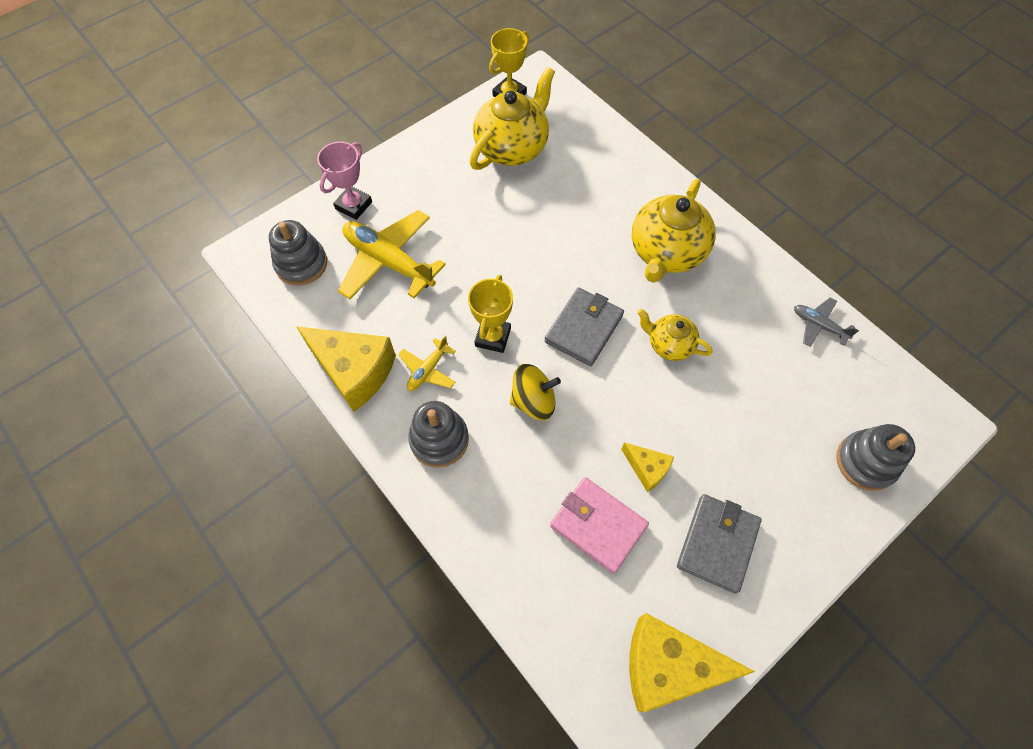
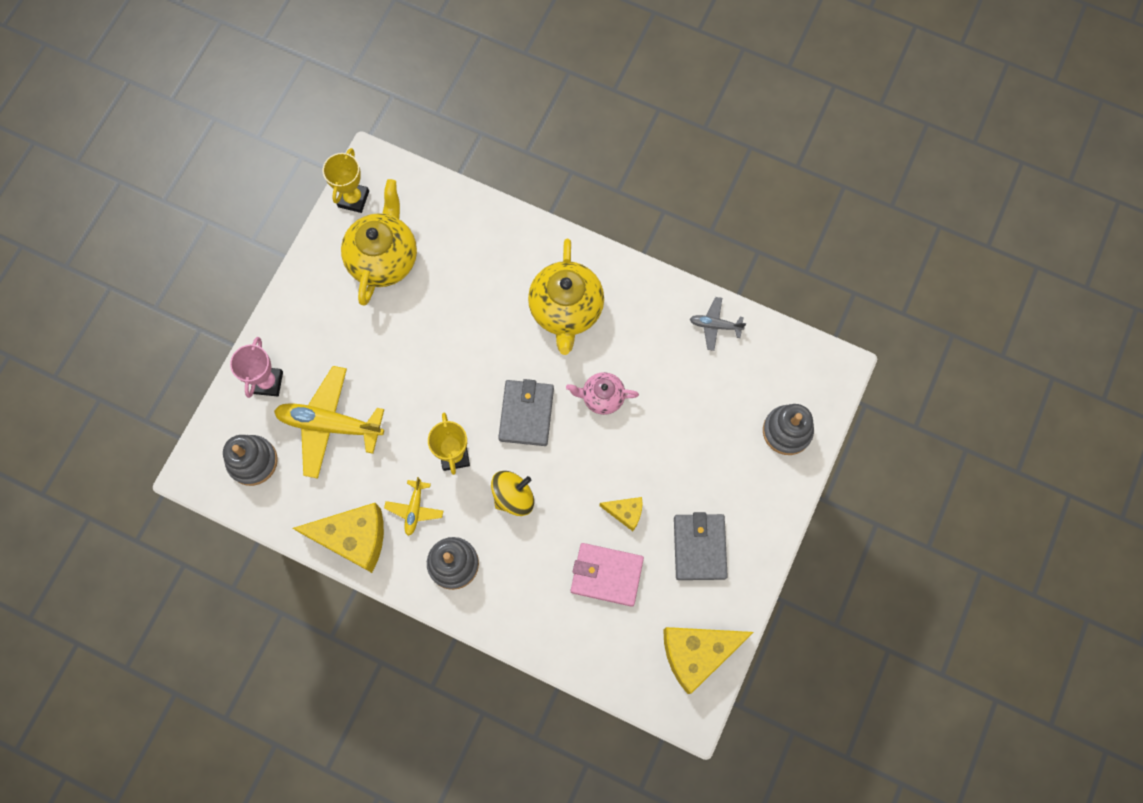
camera: 25 degrees left, 10 degrees up
yellow teapot [637,309,713,361] -> pink teapot [566,372,639,415]

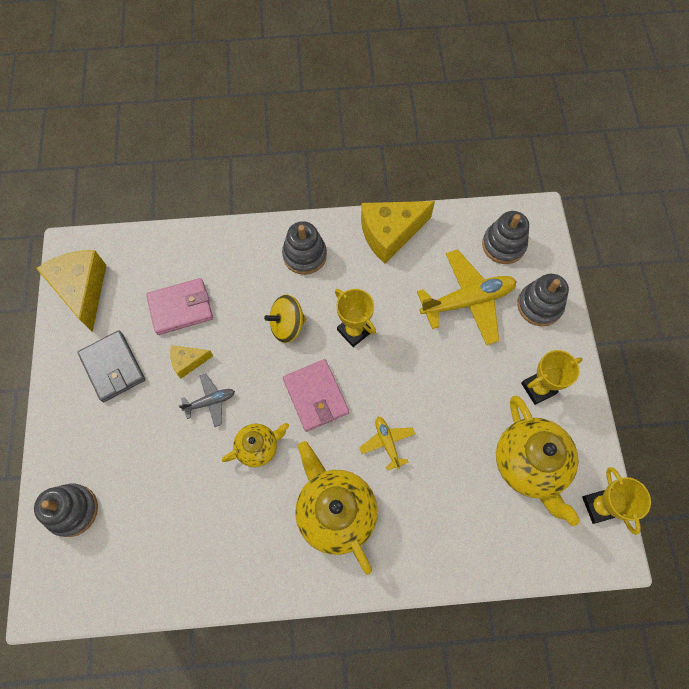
camera: 150 degrees right, 5 degrees down
pink trophy [230,337,283,398] -> grey stacking toy [517,274,569,326]
yellow plane [384,477,443,536] -> yellow plane moved to [359,417,415,471]
yellow spinning top [491,471,534,516] -> yellow spinning top turned 45 degrees clockwise [264,295,306,343]
grey wallet [498,379,554,446] -> pink wallet [283,359,349,432]
pink teapot [566,372,639,415] -> yellow teapot [222,423,289,467]
yellow cheese [663,627,754,694] -> yellow cheese turned 60 degrees counterclockwise [36,250,106,332]
grey plane [690,297,746,351] -> grey plane moved to [179,374,235,427]
none -> yellow trophy [521,350,583,405]

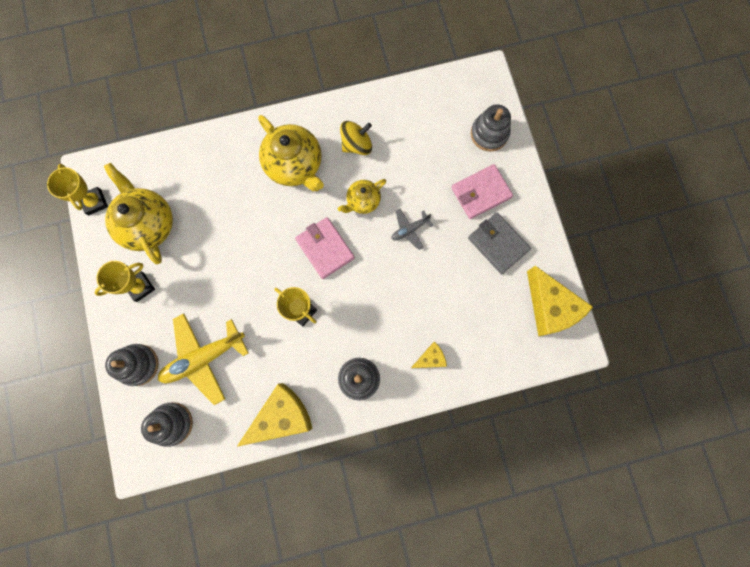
camera: 170 degrees right, 10 degrees up
pink wallet [146,278,213,335] -> pink wallet moved to [451,164,513,219]
yellow cheese [170,345,213,379] -> yellow cheese moved to [411,342,447,368]
yellow spinning top [264,295,306,343] -> yellow spinning top moved to [340,121,372,155]
yellow plane [359,417,415,471] -> none

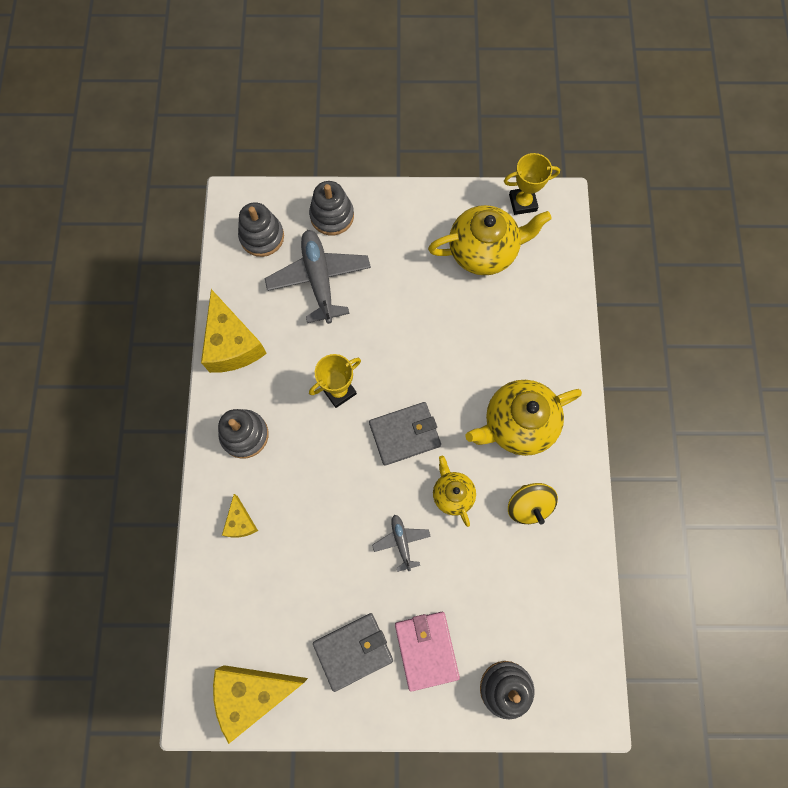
camera: 105 degrees right, 5 degrees down
yellow trophy [94,261,155,302] -> none
yellow plane [158,313,249,405] -> grey plane [265,230,371,324]
pink wallet [295,217,355,279] -> grey wallet [369,402,441,466]

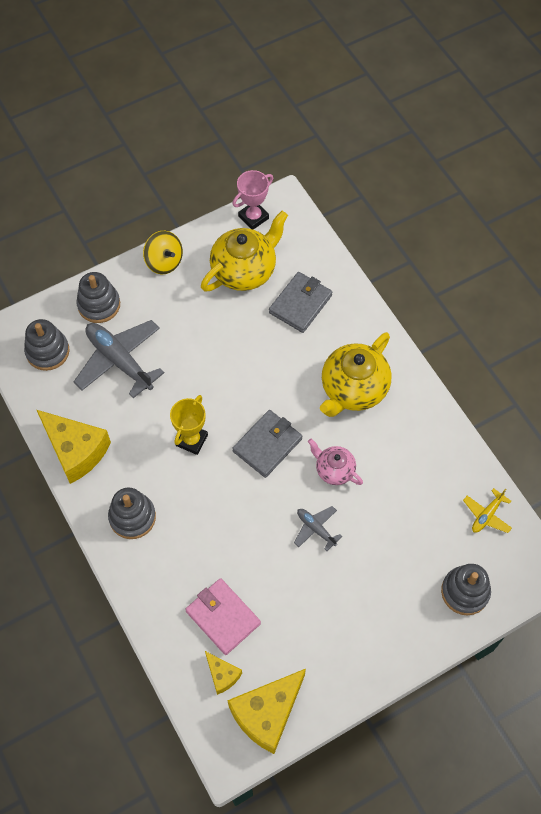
camera: 30 degrees left, 10 degrees down
yellow cheese [222,494,258,538] -> yellow cheese moved to [205,651,242,695]
grey wallet [313,613,393,692] -> grey wallet moved to [269,272,332,333]
pink wallet [395,612,460,692] -> pink wallet moved to [185,578,261,655]
yellow teapot [433,456,476,527] -> pink teapot [308,439,363,485]
yellow trophy [504,153,560,215] -> pink trophy [233,170,273,230]
yellow spinning top [508,483,558,524] -> yellow spinning top moved to [143,231,183,274]
none -> yellow plane [463,488,512,533]

